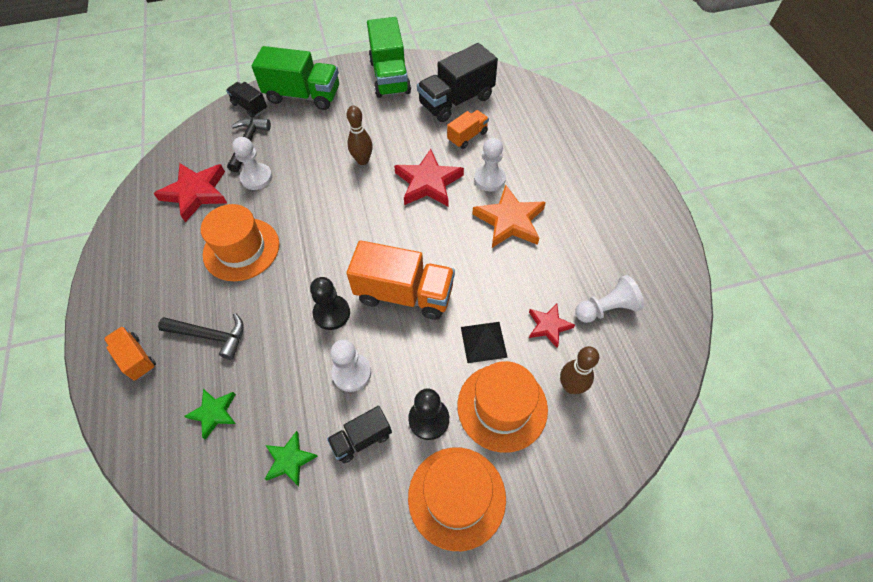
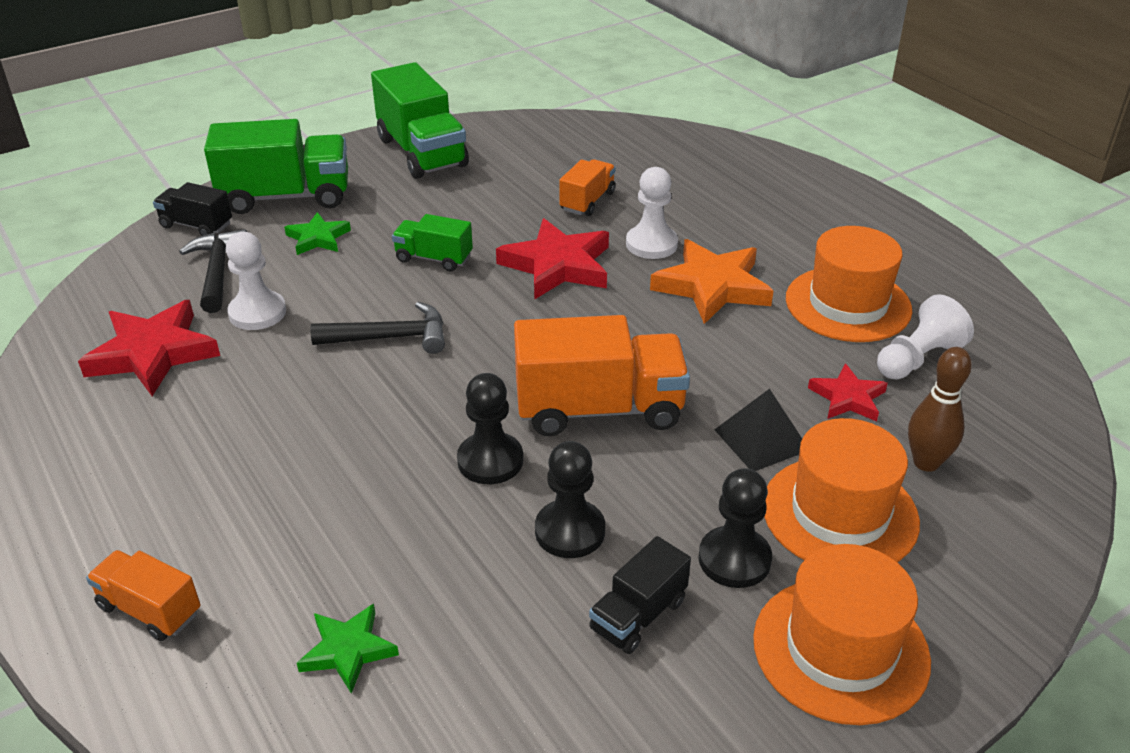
camera: 20 degrees left, 20 degrees down
black hammer [158,313,244,360] -> black hammer moved to [311,302,445,354]
orange hat [201,204,279,281] -> orange hat moved to [786,226,912,342]
green star [265,431,318,486] -> green star moved to [284,212,351,255]
white pawn [330,340,371,392] -> black pawn [535,441,605,558]
brown bowling pin [347,106,373,165] -> green truck [392,214,473,271]
black truck [417,43,498,122] -> none

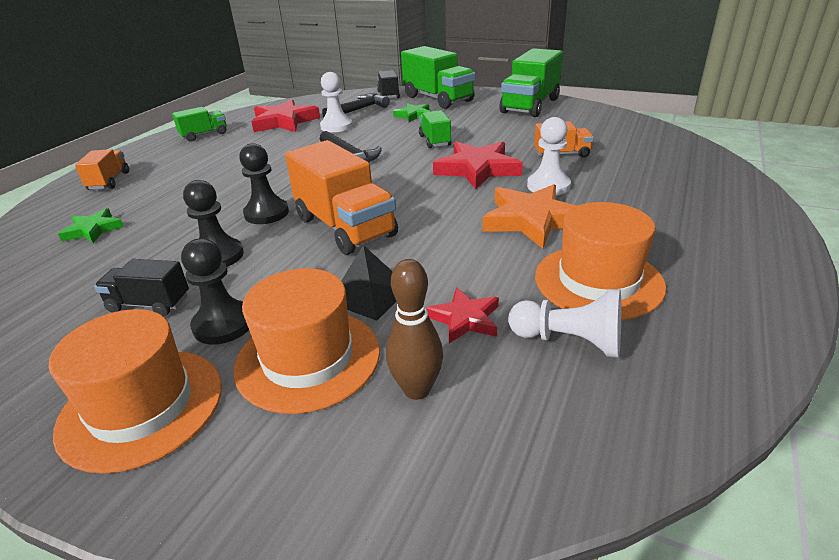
camera: 60 degrees right, 5 degrees down
none -> green truck [172,107,227,142]

